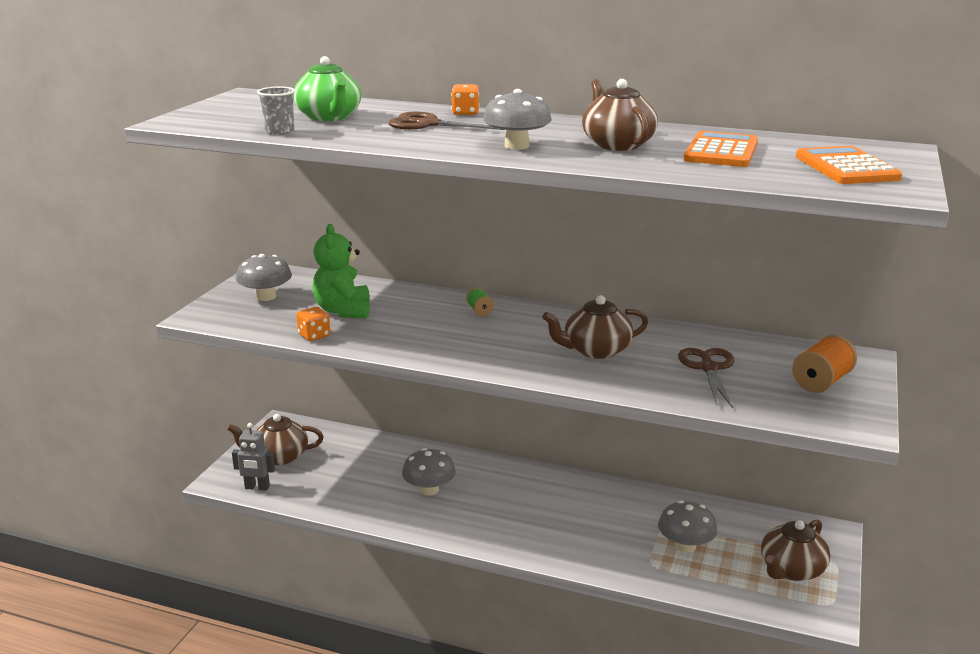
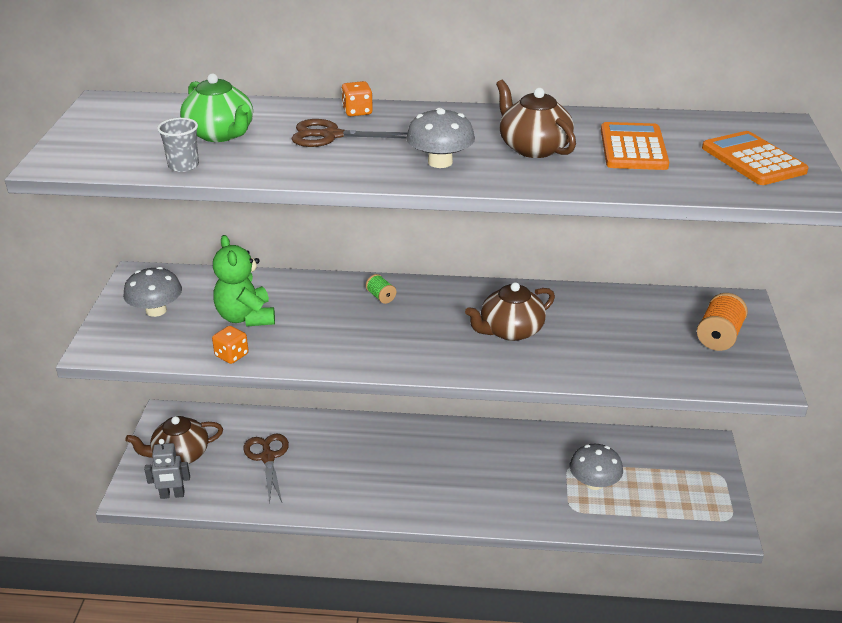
camera: 15 degrees left, 10 degrees up
grey mushroom [402,448,456,496] -> none
brown scissors [678,348,735,408] -> brown scissors moved to [243,434,289,504]
brown teapot [761,520,830,581] -> none

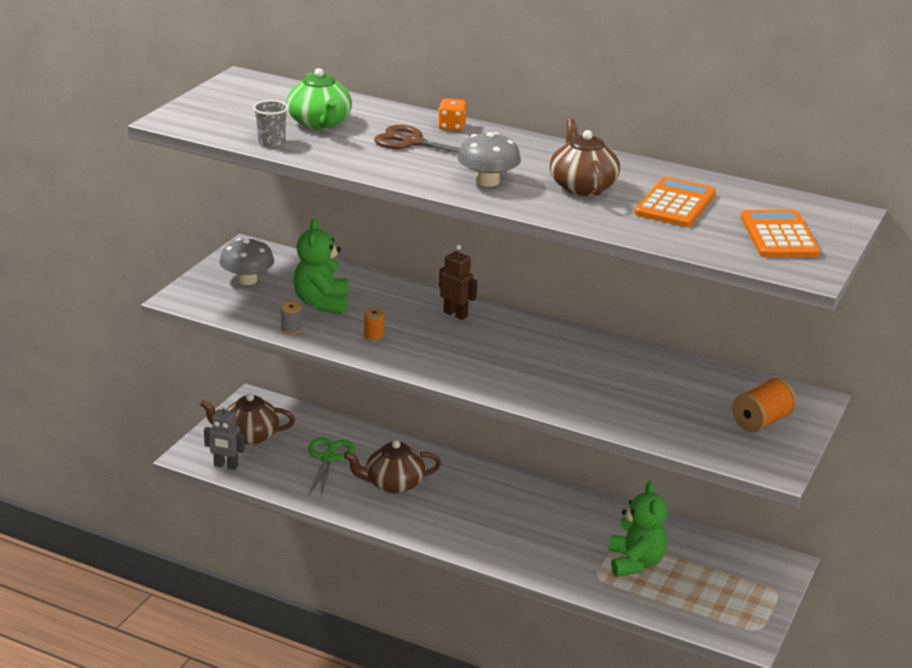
camera: 20 degrees right, 5 degrees down
orange dice [212,326,249,364] -> grey spool [280,302,302,335]
brown scissors [243,434,289,504] -> green scissors [308,438,354,496]
green spool [366,274,396,304] -> brown robot [439,244,477,320]
brown teapot [465,282,555,341] -> brown teapot moved to [344,440,441,494]
grey mushroom [570,444,623,490] -> green teddy bear [608,481,667,576]
none -> orange spool [364,307,385,341]

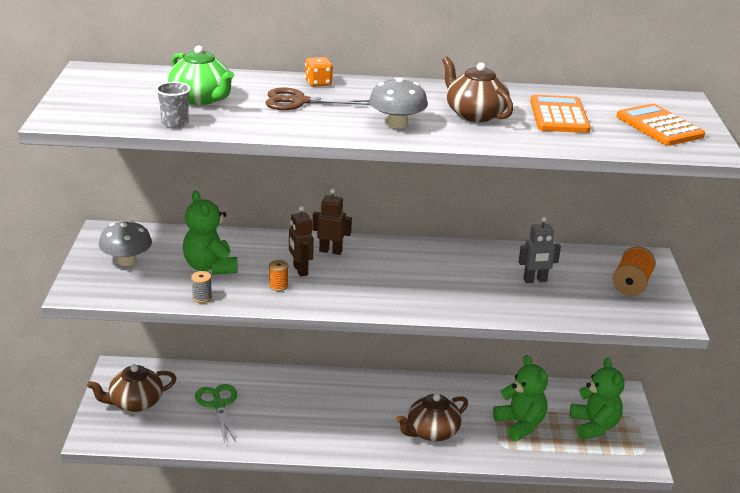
camera: 25 degrees left, 0 degrees up
grey robot [204,403,245,470] -> grey robot moved to [519,217,561,283]
brown teapot [344,440,441,494] -> brown teapot moved to [396,393,468,442]
none -> brown robot [289,206,314,276]
none -> green teddy bear [570,357,625,440]

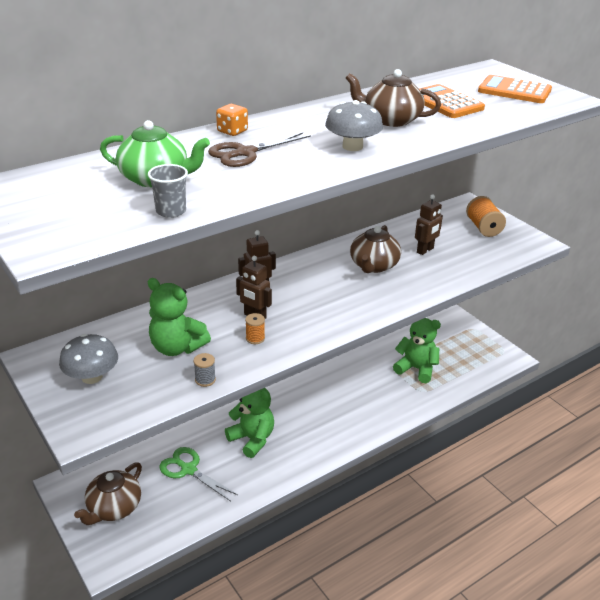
camera: 35 degrees left, 5 degrees up
brown teapot [396,393,468,442] -> brown teapot moved to [350,225,401,273]
grey robot [519,217,561,283] -> brown robot [415,195,443,255]
green teddy bear [570,357,625,440] -> green teddy bear moved to [225,388,274,458]

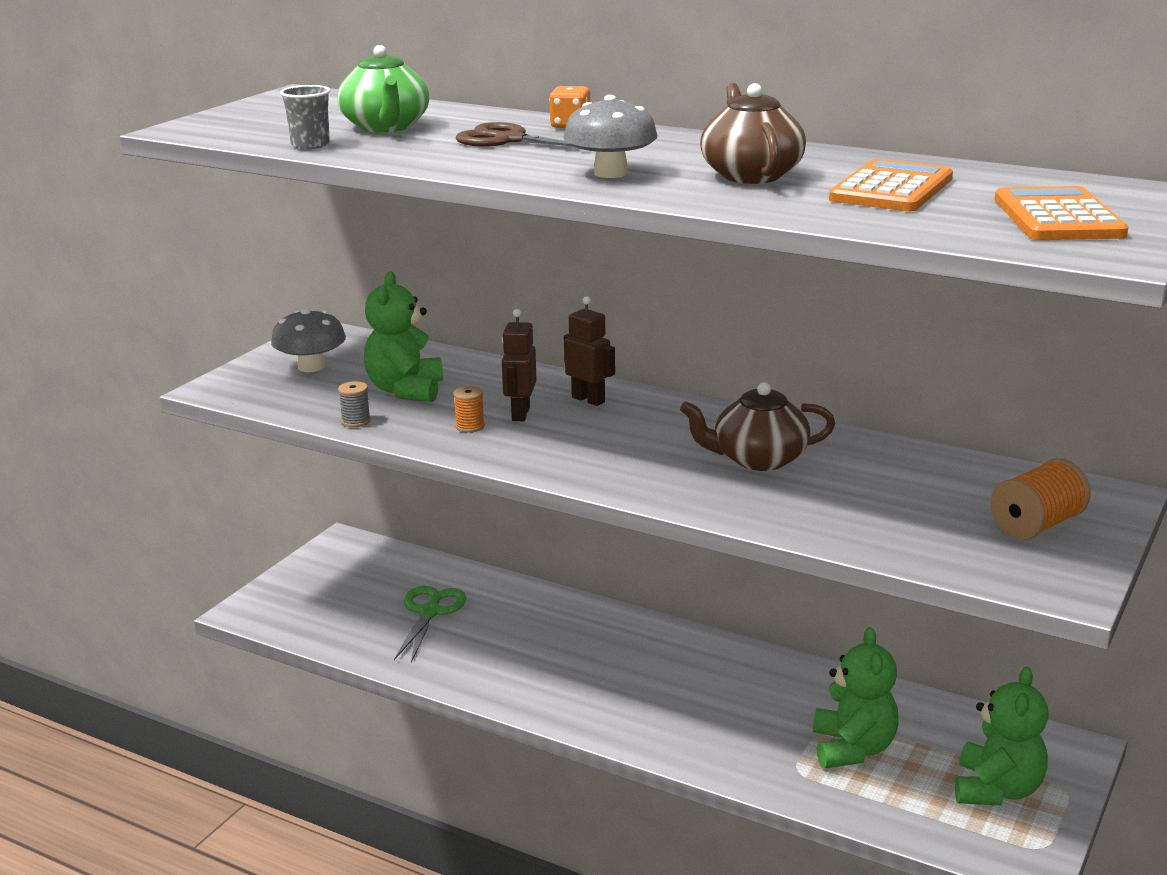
camera: 65 degrees right, 10 degrees down
brown teapot [74,462,142,525] -> none
green teddy bear [225,388,274,458] -> green teddy bear moved to [955,667,1049,806]
brown robot [415,195,443,255] -> none

